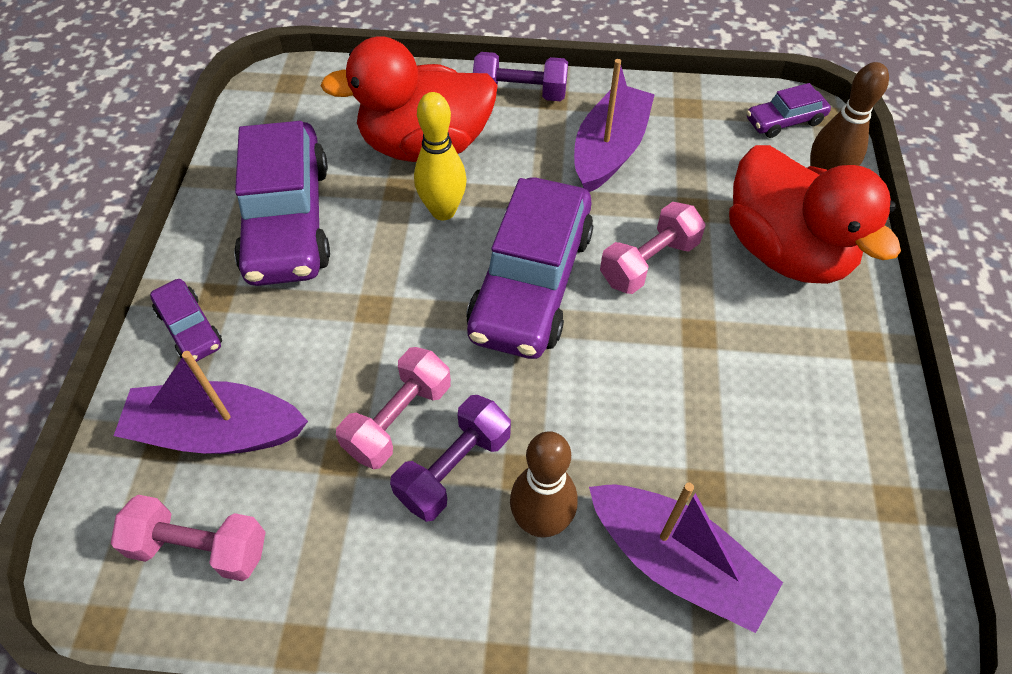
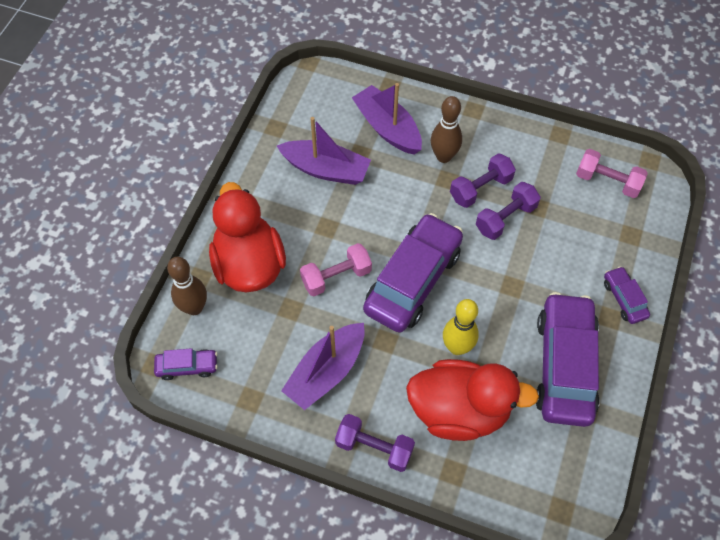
camera: 165 degrees left, 5 degrees up
purple boat [114,351,308,454] -> purple boat moved to [277,117,371,185]
pink dumbbell [336,347,451,469] -> purple dumbbell [476,182,541,240]

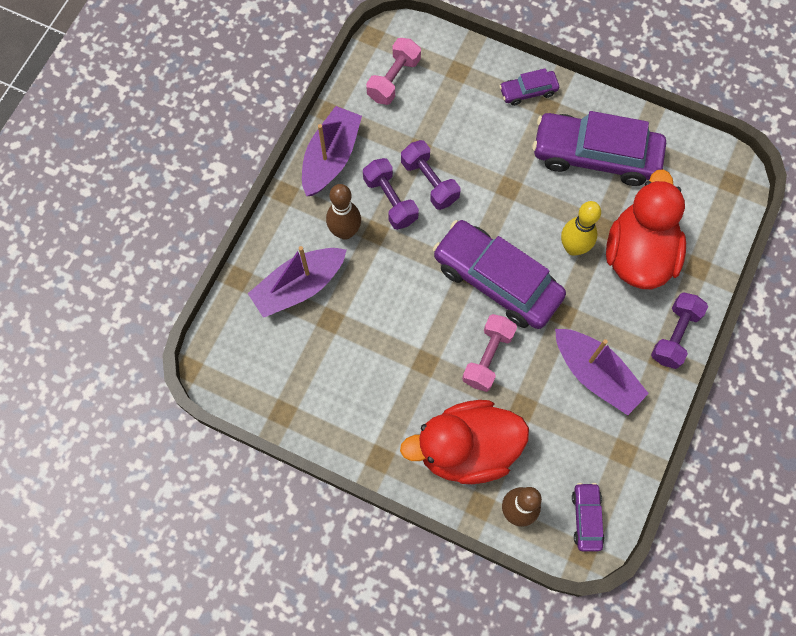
camera: 85 degrees left, 10 degrees up
purple boat [277,117,371,185] -> purple boat moved to [302,106,362,196]
pink dumbbell [300,243,372,296] -> pink dumbbell turned 45 degrees clockwise [462,314,517,392]

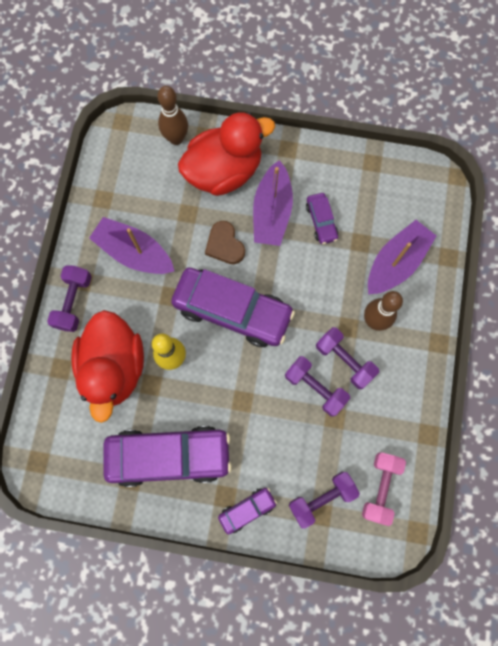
camera: 165 degrees right, 5 degrees up
purple boat [302,106,362,196] -> purple boat moved to [253,160,293,246]
pink dumbbell [462,314,517,392] -> brown heart [205,221,245,264]
purple car [572,483,605,551] -> purple car moved to [306,193,338,244]
none -> purple dumbbell [289,472,360,529]

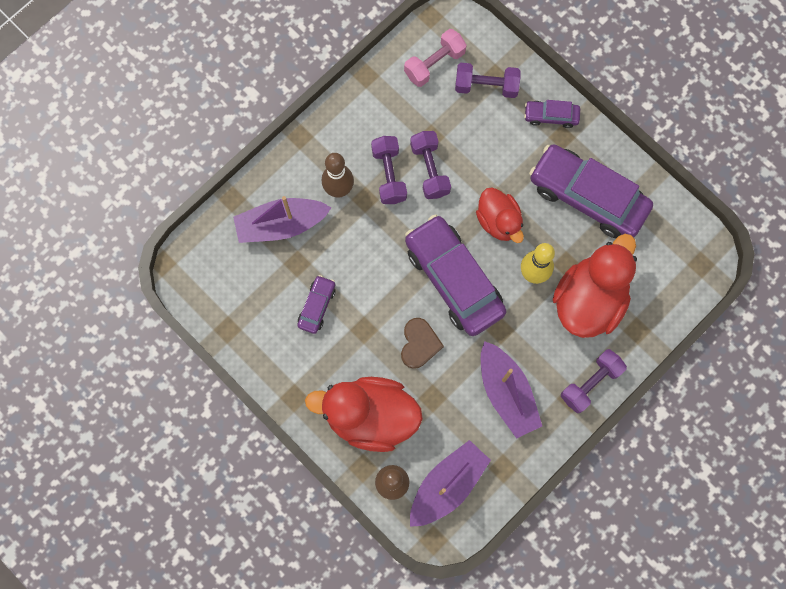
camera: 145 degrees left, 0 degrees up
purple boat [253,160,293,246] -> purple boat moved to [410,440,491,527]
none -> red duck [476,187,524,243]

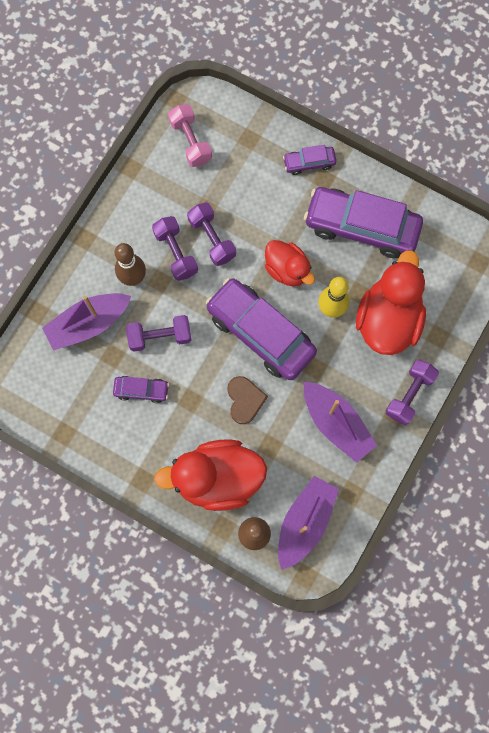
camera: 15 degrees left, 0 degrees up
purple car [297,275,336,334] -> purple car turned 90 degrees clockwise [113,376,169,403]
pink dumbbell [404,29,467,87] -> pink dumbbell turned 60 degrees counterclockwise [168,104,212,167]
purple dumbbell [455,63,521,98] -> purple dumbbell moved to [126,315,192,352]

